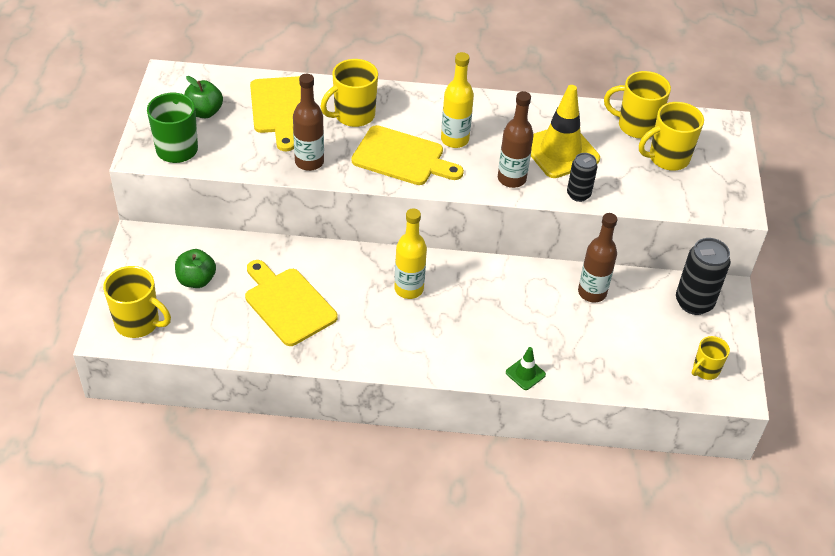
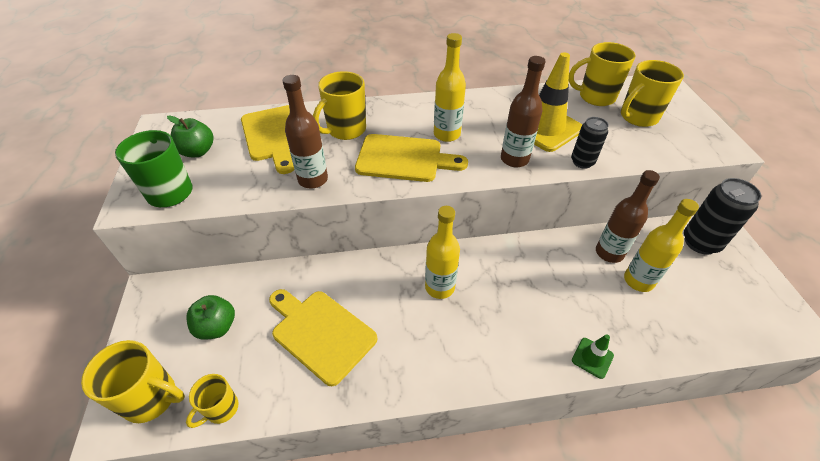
camera: 10 degrees left, 0 degrees up
yellow mug [692,336,730,380] -> yellow mug moved to [186,374,239,428]
none -> yellow bottle [624,199,699,292]

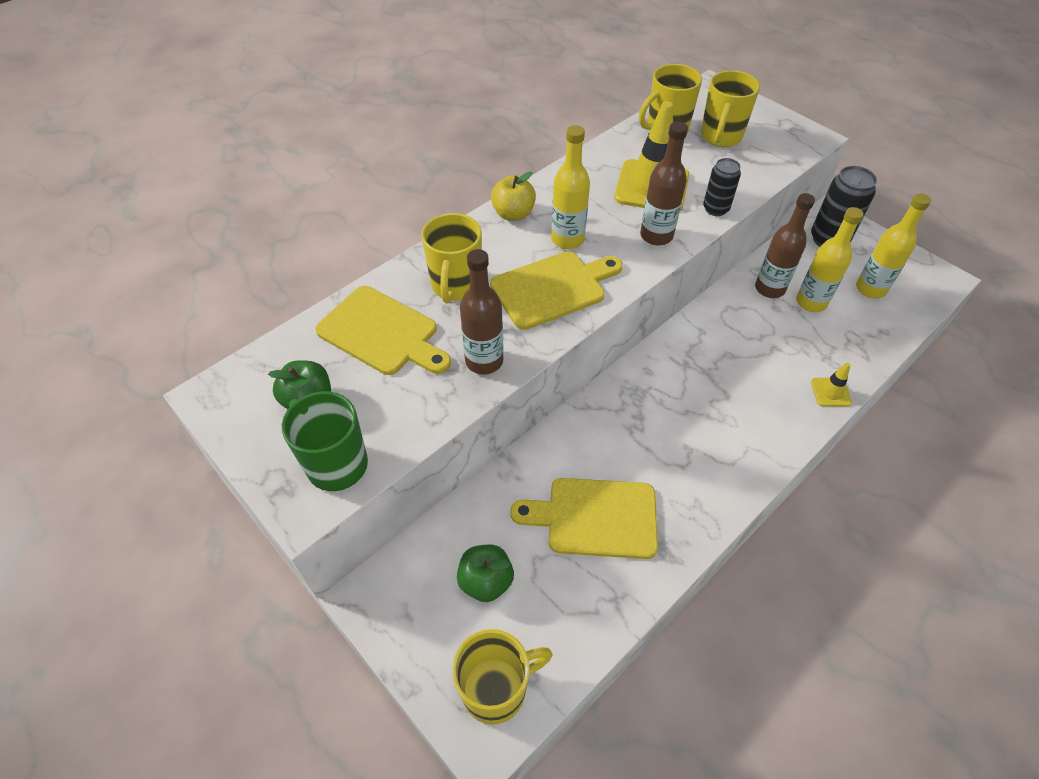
camera: 35 degrees left, 5 degrees up
yellow mug [186,374,239,428] -> none
yellow bottle [425,206,460,299] -> yellow bottle moved to [856,193,931,298]
green traffic cone [572,334,614,379] -> yellow traffic cone [811,363,852,406]
none -> yellow apple [491,172,536,221]

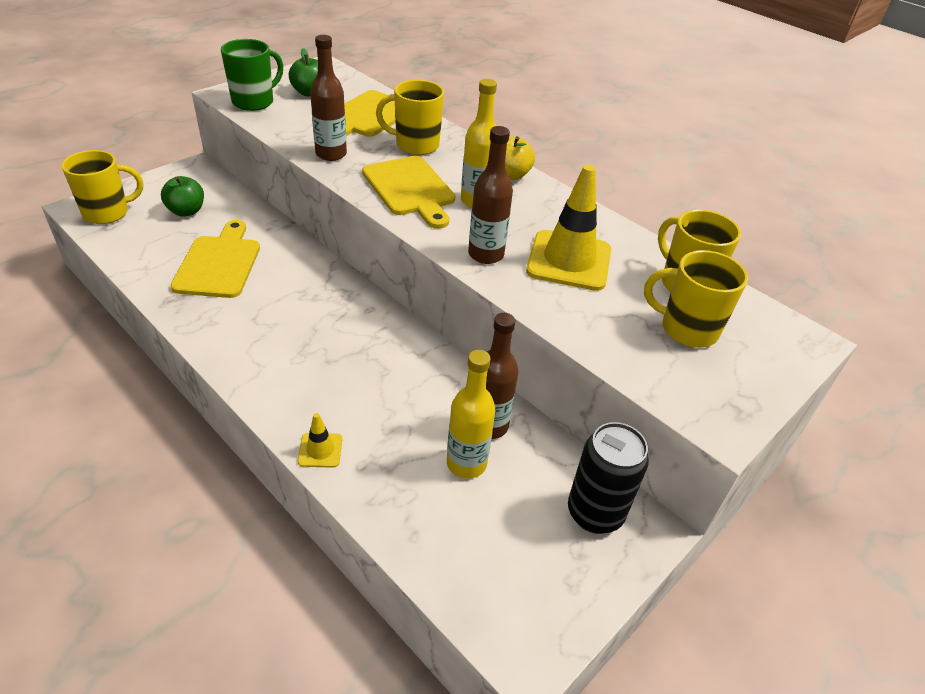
camera: 85 degrees right, 10 degrees down
yellow mug [452,629,552,725] -> yellow mug turned 90 degrees counterclockwise [61,150,143,224]
black can [703,158,741,216] -> none
yellow bottle [856,193,931,298] -> none

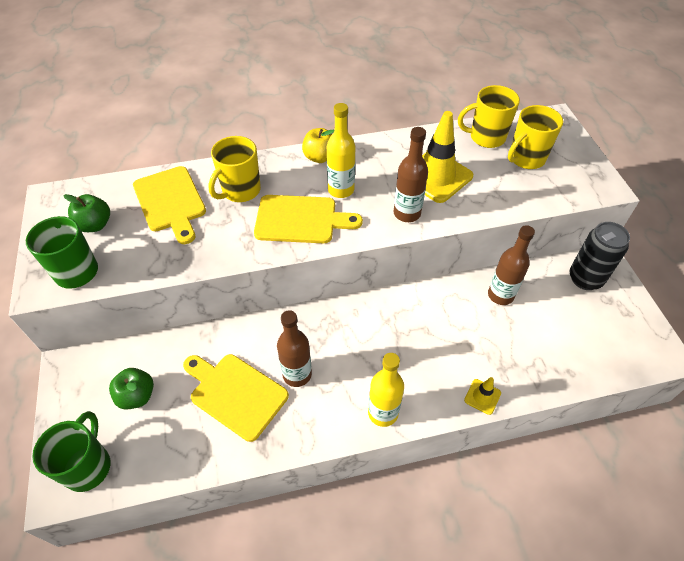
camera: 55 degrees left, 10 degrees up
yellow mug [61,150,143,224] -> green mug [32,411,111,492]
brown bottle [310,35,347,161] -> brown bottle moved to [277,310,312,387]
yellow bottle [447,350,496,478] -> yellow bottle moved to [368,353,404,427]

